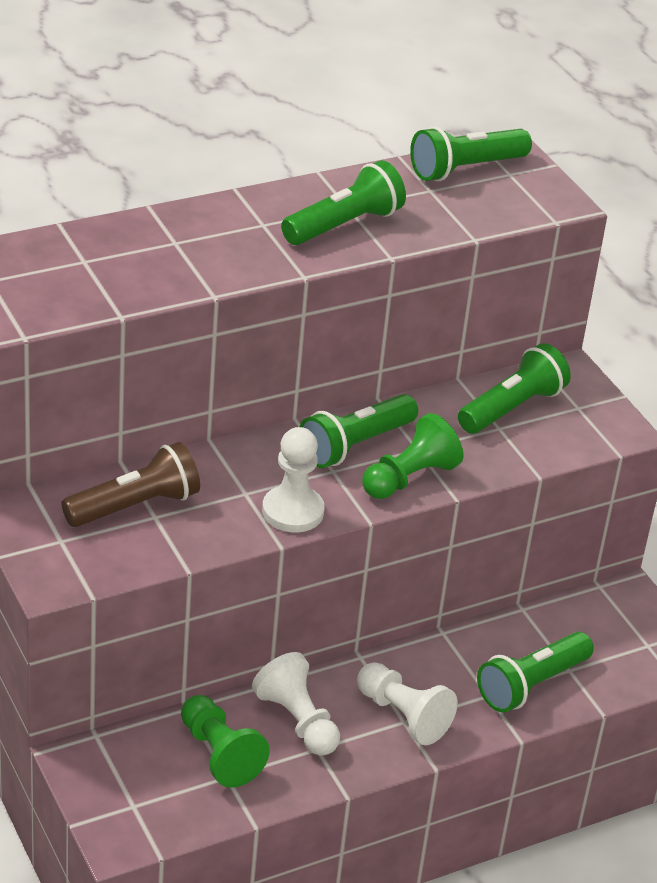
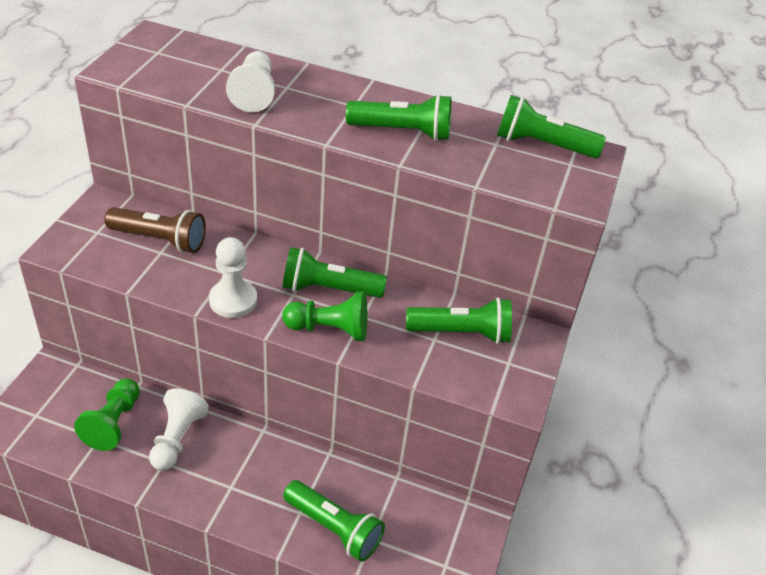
camera: 45 degrees right, 5 degrees up
white pawn [357,662,457,745] -> white pawn moved to [226,51,275,112]
green flashlight [477,632,594,713] -> green flashlight turned 150 degrees counterclockwise [283,480,385,562]

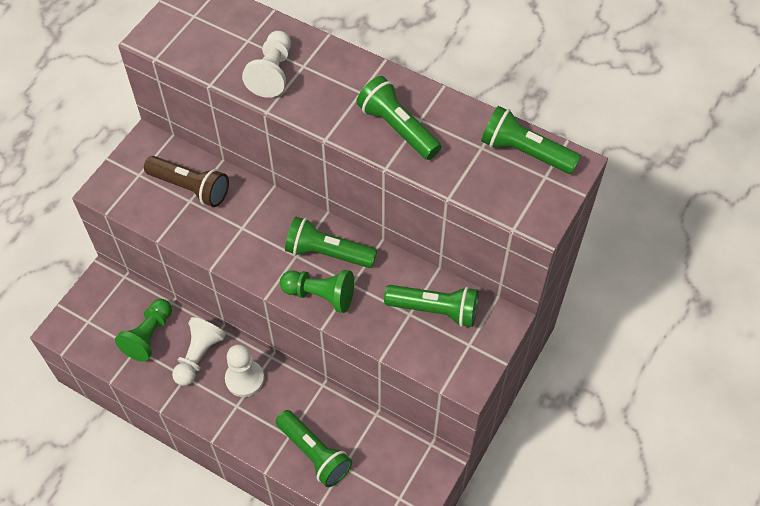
camera: 15 degrees right, 15 degrees up
white pawn [209,237,257,318] -> white pawn moved to [225,344,264,397]
green flashlight [346,94,451,141] -> green flashlight turned 150 degrees counterclockwise [357,76,441,160]

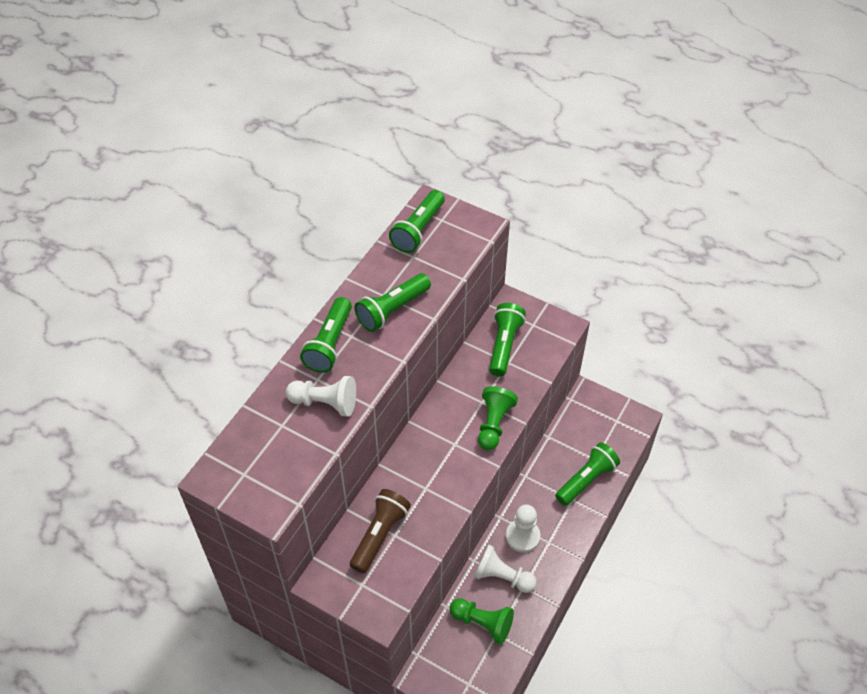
camera: 90 degrees left, 5 degrees down
green flashlight [285,217,377,268] -> green flashlight moved to [300,297,352,373]

